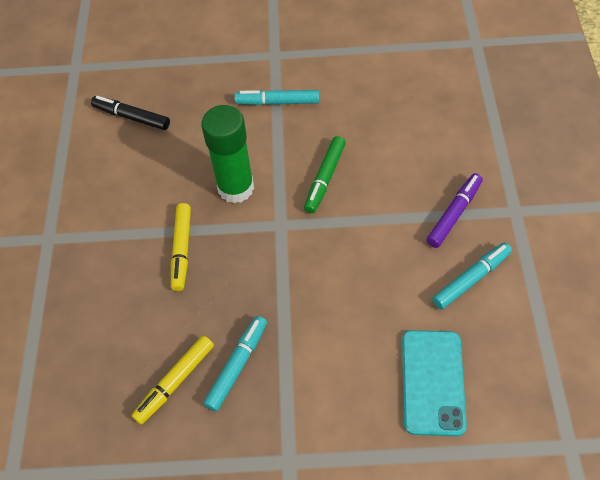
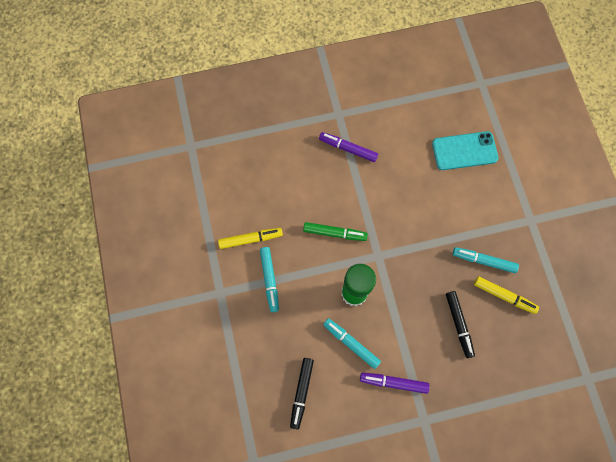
camera: 105 degrees left, 15 degrees up
yellow marker [171,203,191,291] -> yellow marker moved to [218,228,283,249]
turquoise marker [432,243,512,310] -> turquoise marker moved to [323,318,381,369]
none -> purple marker [360,373,430,394]
none -> black marker [446,291,475,358]

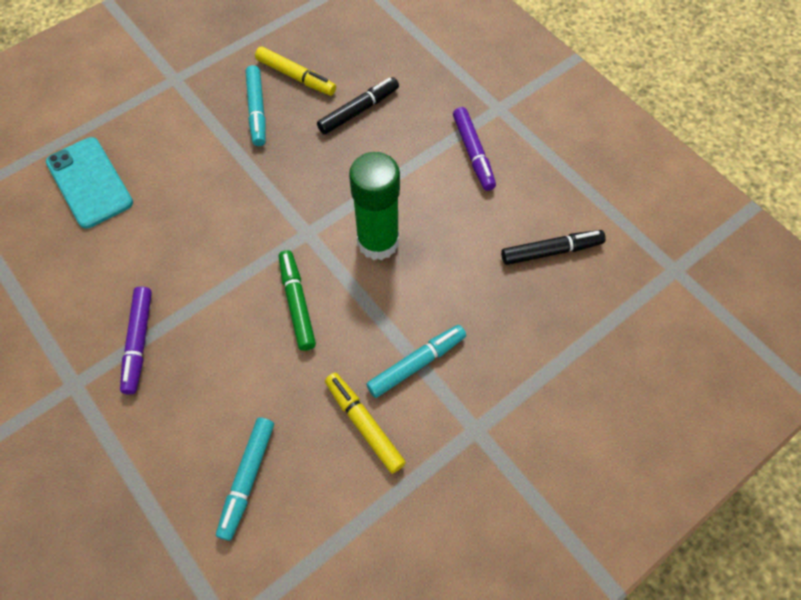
camera: 115 degrees left, 10 degrees down
turquoise marker [323,318,381,369] -> turquoise marker moved to [216,417,274,541]
yellow marker [474,276,539,314] -> yellow marker turned 120 degrees clockwise [255,47,336,96]

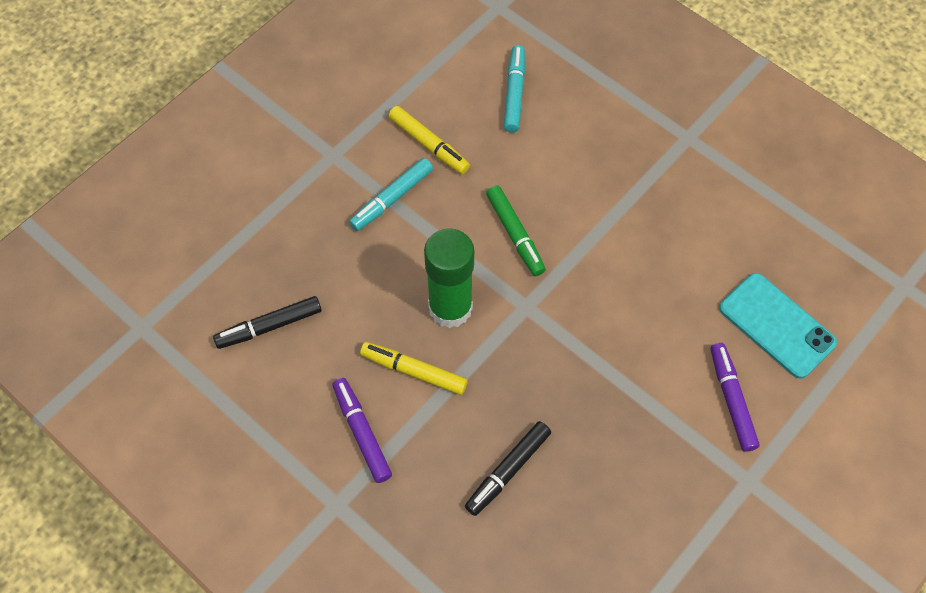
camera: 170 degrees right, 0 degrees up
purple marker [120,286,152,395] -> purple marker moved to [710,343,760,452]
turquoise marker [246,65,266,146] -> none
yellow marker [255,47,336,96] -> yellow marker moved to [360,342,468,395]

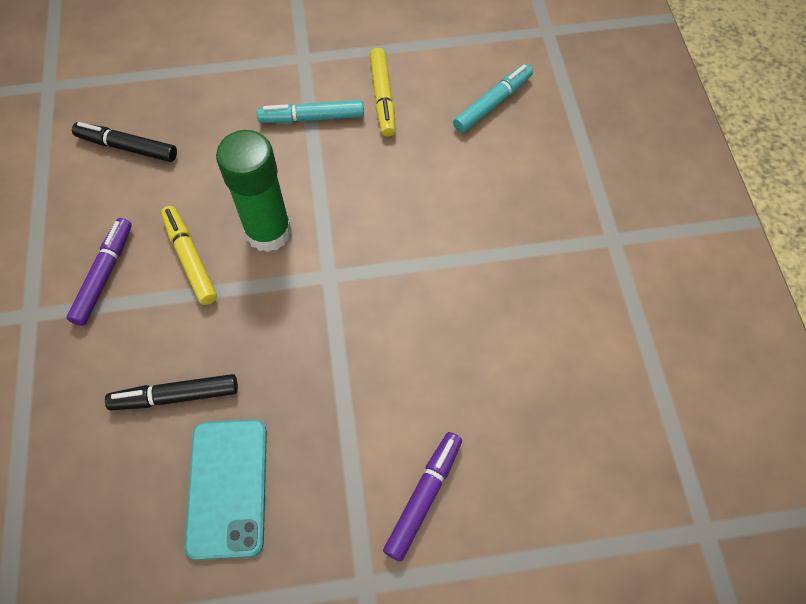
camera: 40 degrees right, 0 degrees up
green marker [486,185,546,276] -> none
turquoise phone [719,273,837,379] -> turquoise phone moved to [185,420,267,560]

